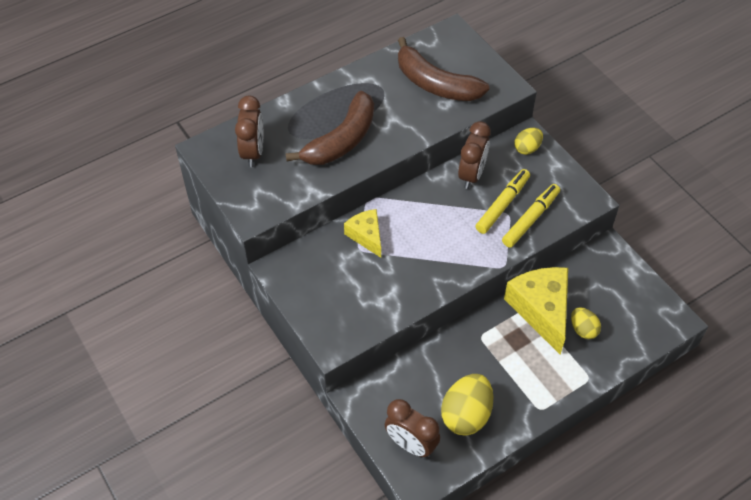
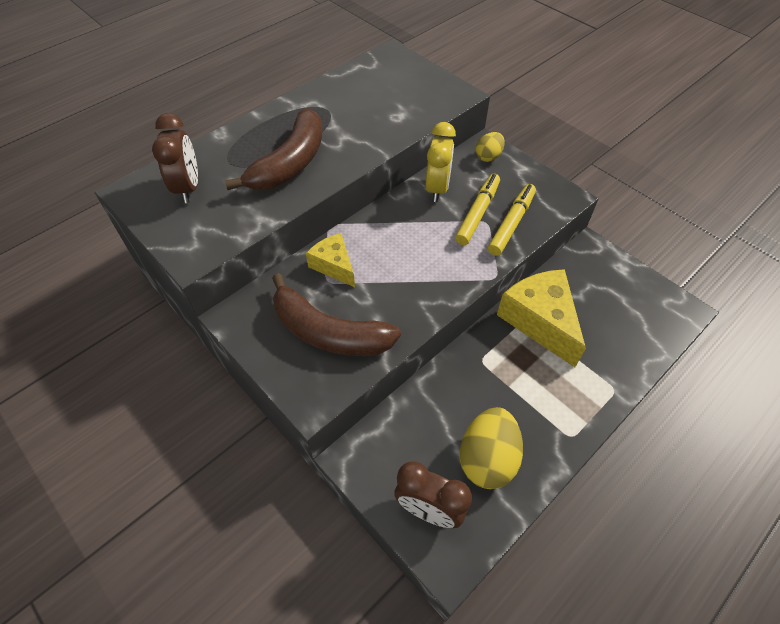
camera: 10 degrees left, 0 degrees up
brown banana [398,37,489,101] -> brown banana moved to [272,273,401,356]
brown clock [458,121,491,189] -> yellow clock [426,122,456,202]
yellow egg [571,307,601,339] -> none

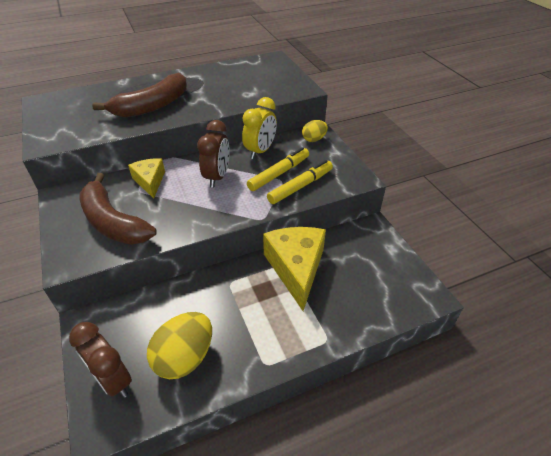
camera: 20 degrees right, 10 degrees down
brown clock [152,113,198,203] -> brown clock moved to [197,120,230,188]

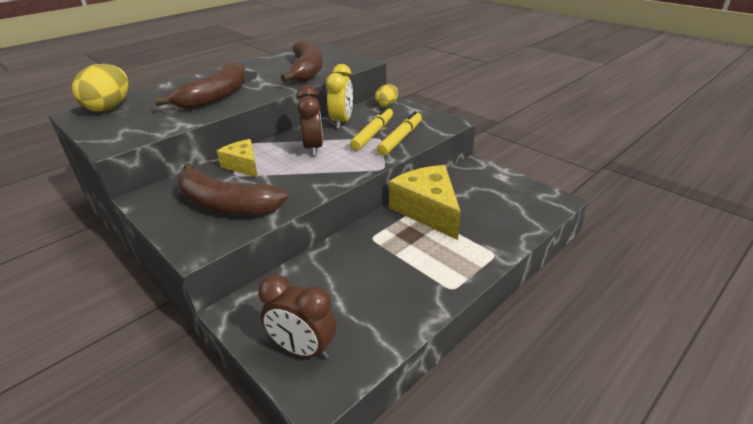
camera: 20 degrees left, 10 degrees down
yellow egg [147,312,212,379] -> yellow egg moved to [72,64,129,112]
none -> brown banana [281,40,323,82]

